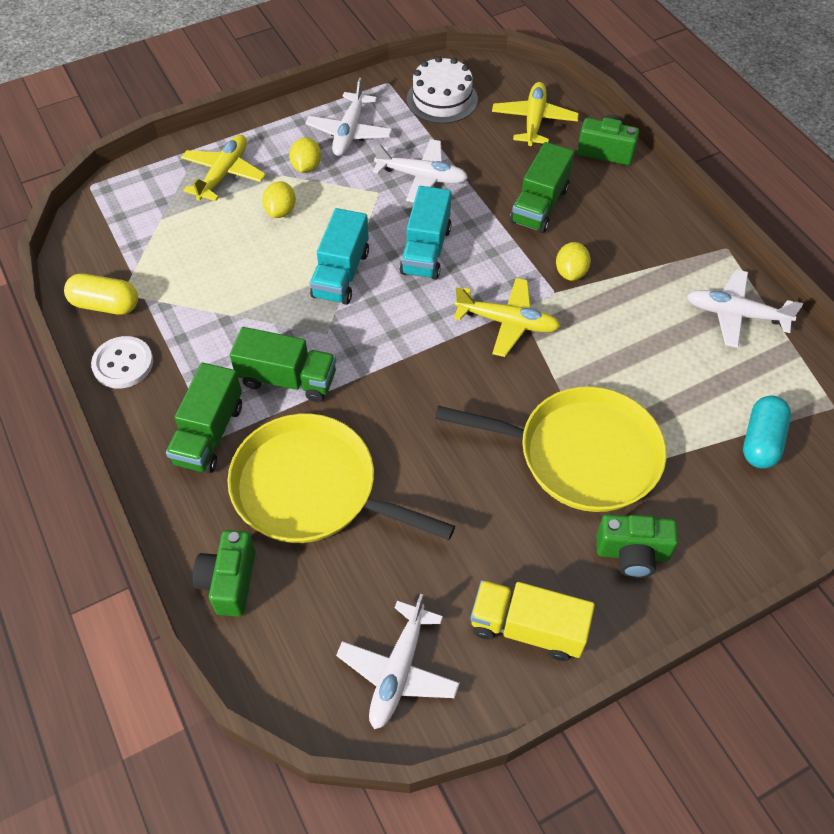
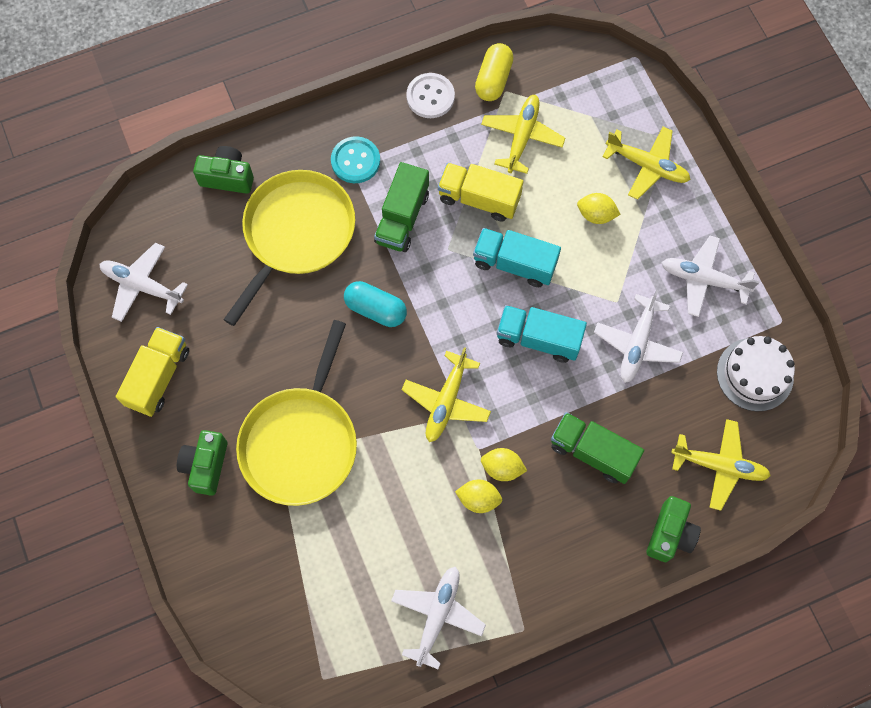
camera: 95 degrees right, 15 degrees up
green truck [166,363,242,473] -> turquoise button [331,136,380,183]
yellow lemon [289,137,321,173] -> yellow lemon moved to [455,480,502,513]
turquoise capsule [743,396,791,469] -> turquoise capsule moved to [344,281,407,327]
none -> yellow truck [438,163,523,222]
none -> yellow plane [481,95,565,174]

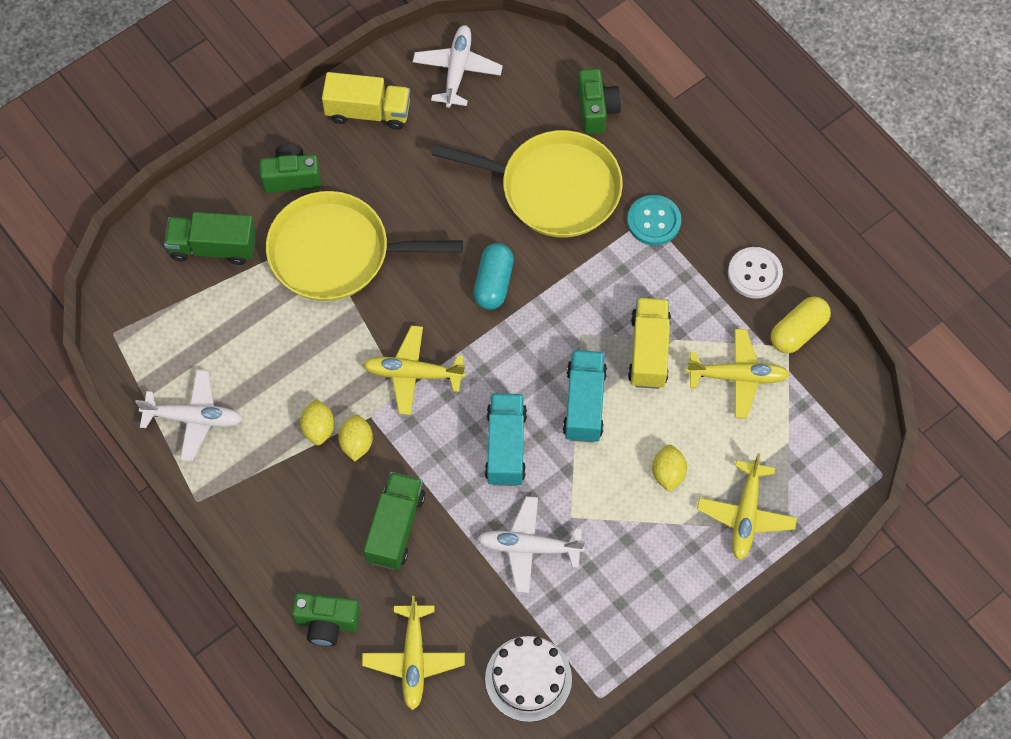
camera: 75 degrees right, 5 degrees down
green truck [374,162,429,252] -> green truck moved to [164,212,256,265]
yellow capsule [475,43,513,101] -> yellow capsule turned 45 degrees counterclockwise [771,297,831,354]
white plane [661,236,759,317] -> none

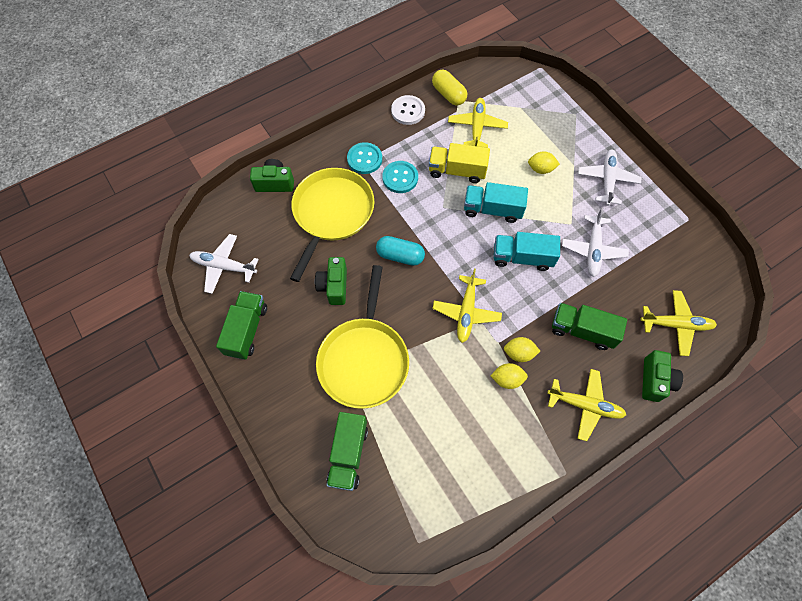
camera: 85 degrees left, 0 degrees up
white plane [135,370,243,461] -> white plane moved to [578,149,641,206]
green camera [259,143,321,193] -> green camera moved to [315,257,347,305]
yellow truck [322,72,410,130] -> green truck [216,291,267,360]
white cake [485,636,572,722] -> none
yellow plane [697,453,797,560] -> yellow plane moved to [547,369,626,441]
none -> turquoise button [382,161,418,193]

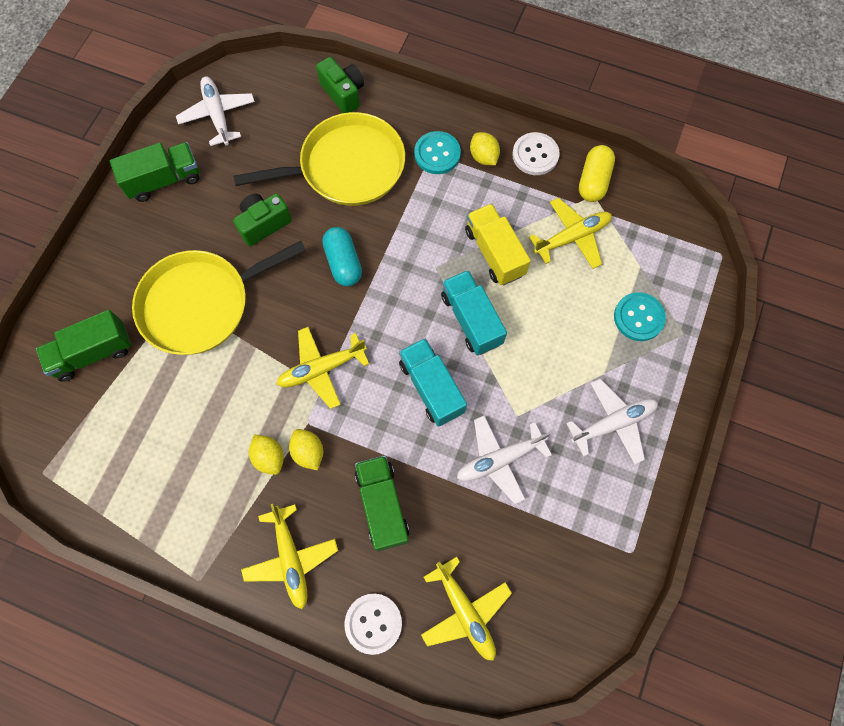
camera: 55 degrees right, 5 degrees up
turquoise button [382,161,418,193] -> turquoise button moved to [614,292,666,341]
yellow lemon [528,151,560,174] -> yellow lemon moved to [470,132,500,165]
green camera [642,350,683,402] -> white button [344,594,402,655]

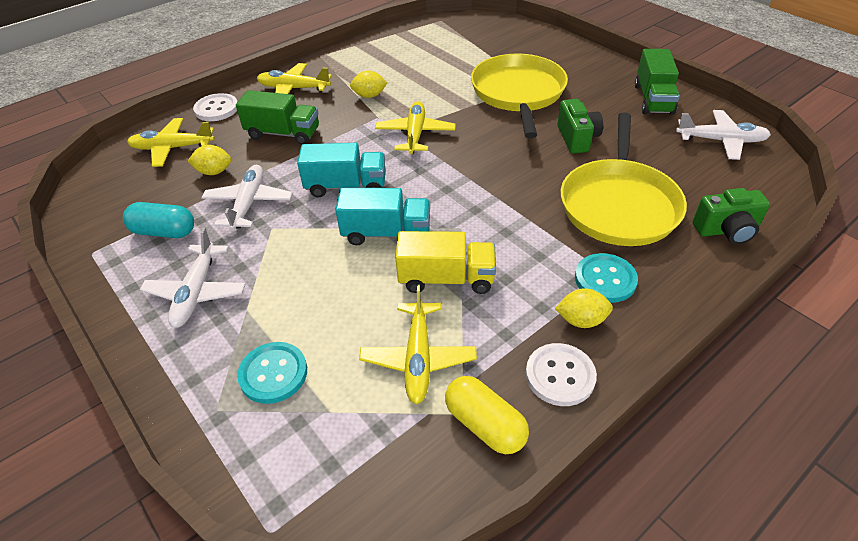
camera: 120 degrees right, 25 degrees down
green truck [36,310,132,382] -> none
yellow lemon [289,429,323,470] -> yellow lemon moved to [188,145,231,175]
turquoise capsule [322,227,362,286] -> turquoise capsule moved to [123,202,194,238]

